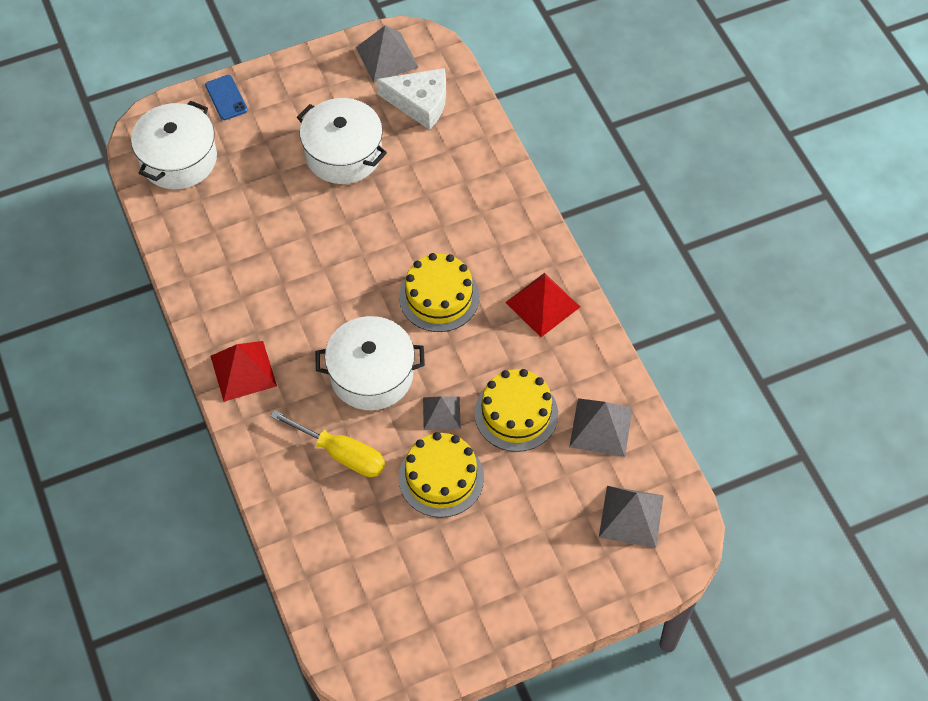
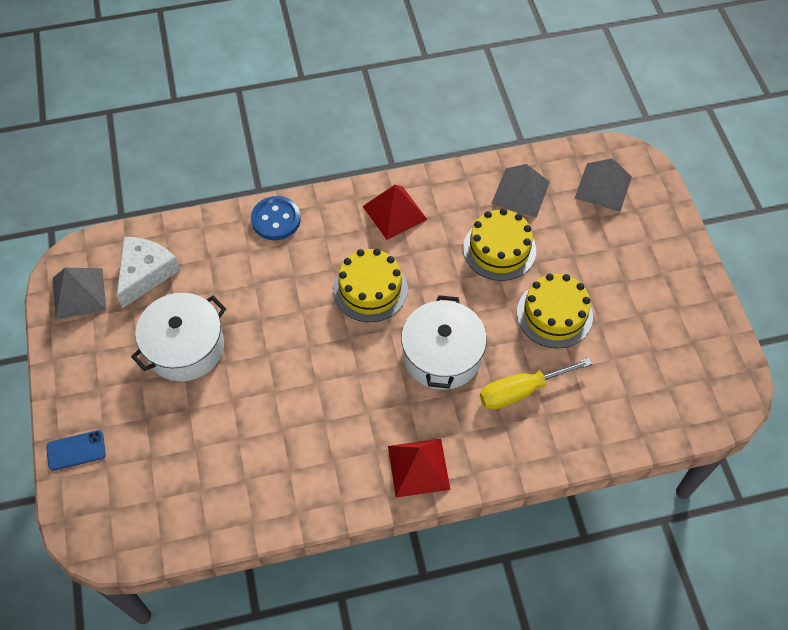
camera: 80 degrees left, 0 degrees up
white pot [131,100,217,189] -> none
yellow screwdriver [270,410,385,477] -> yellow screwdriver turned 150 degrees counterclockwise [480,358,592,410]
grey pyramid [423,396,461,430] -> none
none -> blue button [251,196,301,240]

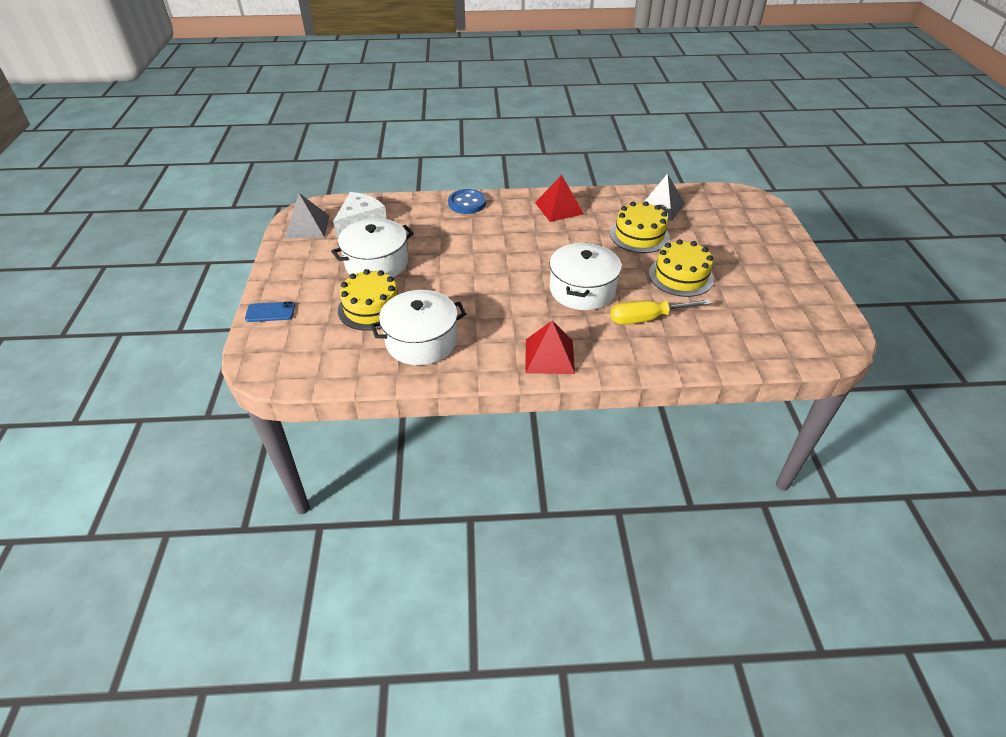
camera: 10 degrees right, 15 degrees down
yellow cake [333,249,408,322] -> yellow cake moved to [338,269,400,331]
grey pyramid [575,158,632,212] -> none
none -> white pot [371,290,466,365]

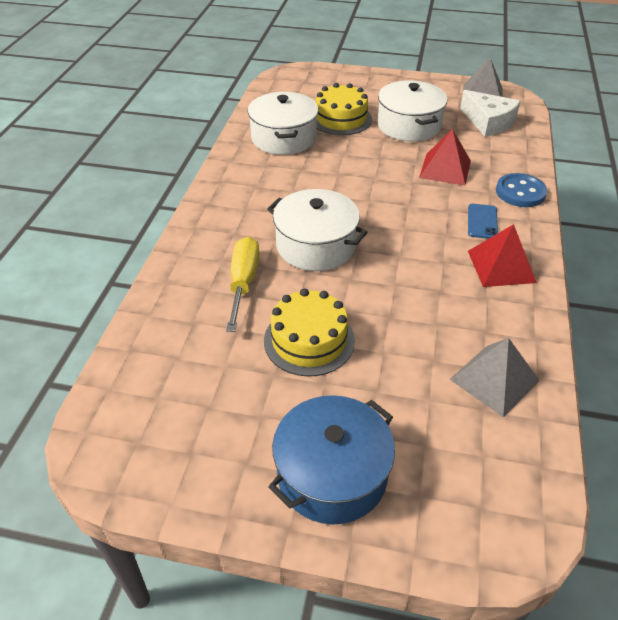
camera: 105 degrees right, 0 degrees up
blue phone [245,301,295,322] -> blue phone moved to [468,204,498,239]
red pyramid [526,321,575,374] -> red pyramid moved to [419,129,471,186]
yellow cake [610,201,670,253] -> none
none -> blue pot [269,395,395,524]

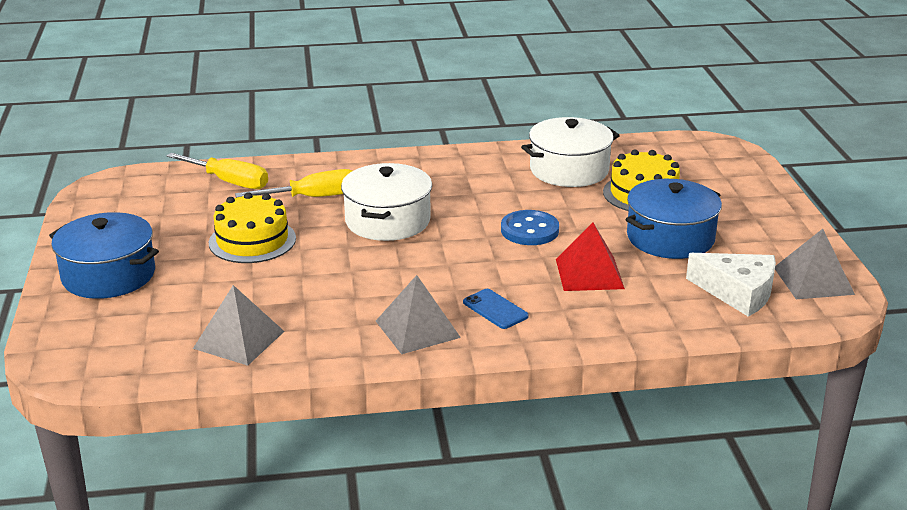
camera: 70 degrees right, 15 degrees down
white pot [378,80,447,142] -> blue pot [625,179,722,259]
white cheese [460,90,521,137] -> white cheese turned 90 degrees counterclockwise [686,253,776,317]
blue phone [468,204,498,239] -> blue phone turned 60 degrees clockwise [463,289,529,329]
red pyramid [468,224,537,287] -> grey pyramid [376,275,461,354]
blue button [496,173,547,207] -> blue button moved to [501,210,559,245]
none -> yellow screwdriver [166,153,268,189]

